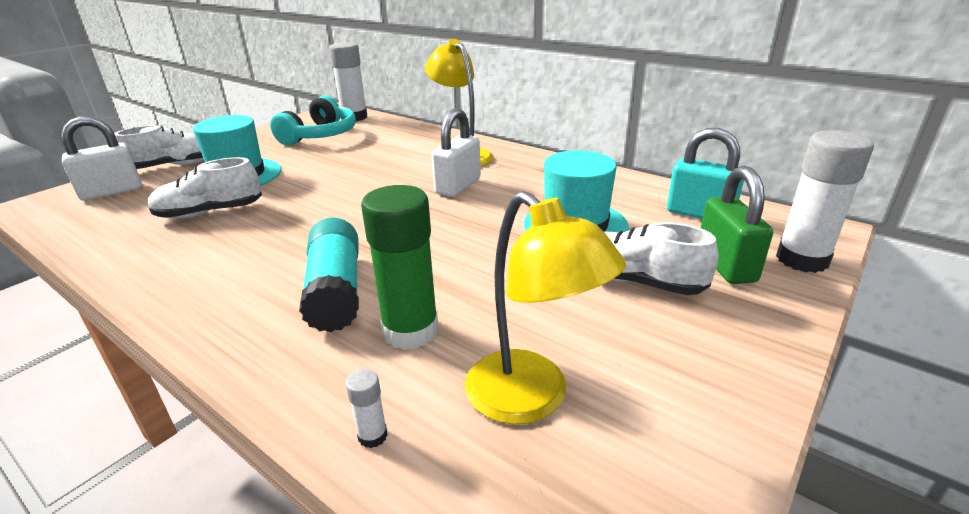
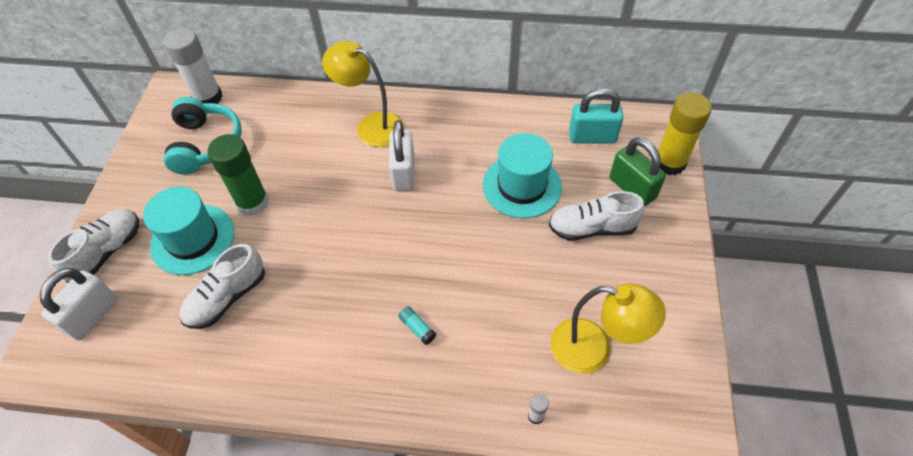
camera: 30 degrees left, 25 degrees up
turquoise glue stick [299,217,359,333] -> turquoise glue stick [398,306,436,345], size x0.42
green glue stick [361,185,438,350] -> green glue stick moved to [207,134,269,216]
white glue stick [776,130,874,273] -> yellow glue stick [658,92,712,175]

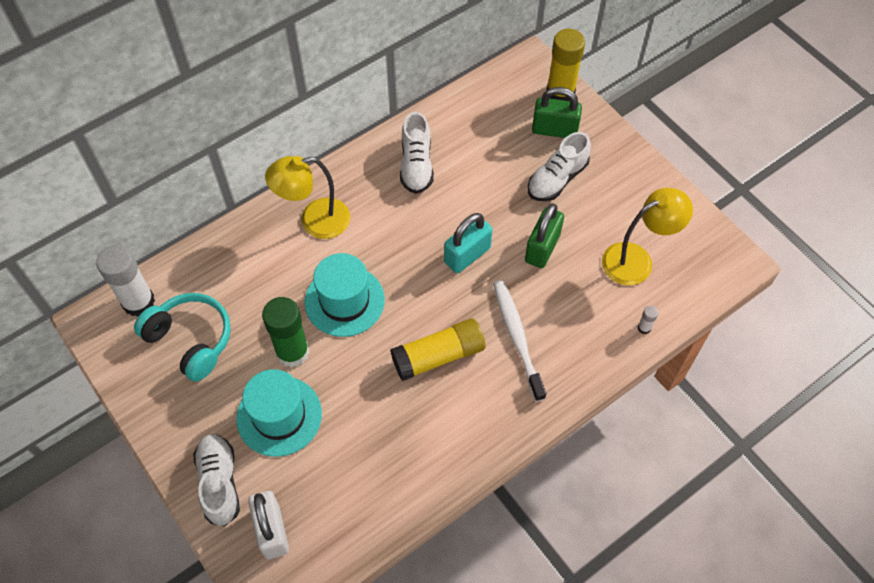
camera: 45 degrees left, 5 degrees up
white shoe [180,244,265,329] -> white shoe moved to [400,112,434,194]
white padlock [389,120,414,191] -> none
turquoise glue stick [398,306,436,345] -> white toothbrush [493,280,546,402]
turquoise hat [483,133,562,218] -> turquoise hat moved to [305,253,385,337]
turquoise padlock [569,88,623,143] -> turquoise padlock moved to [444,213,492,273]
none -> yellow glue stick [390,318,485,381]
none -> green padlock [525,203,564,268]

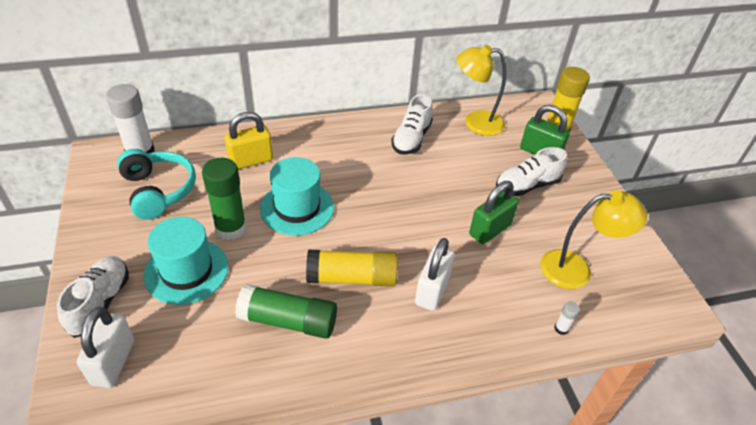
camera: 20 degrees right, 15 degrees down
yellow lamp [265,156,350,239] -> yellow lamp moved to [456,45,506,136]
turquoise padlock [444,213,492,273] -> none
white toothbrush [493,280,546,402] -> white padlock [415,238,455,311]
none -> yellow padlock [224,112,273,169]
none -> green glue stick [235,284,337,339]

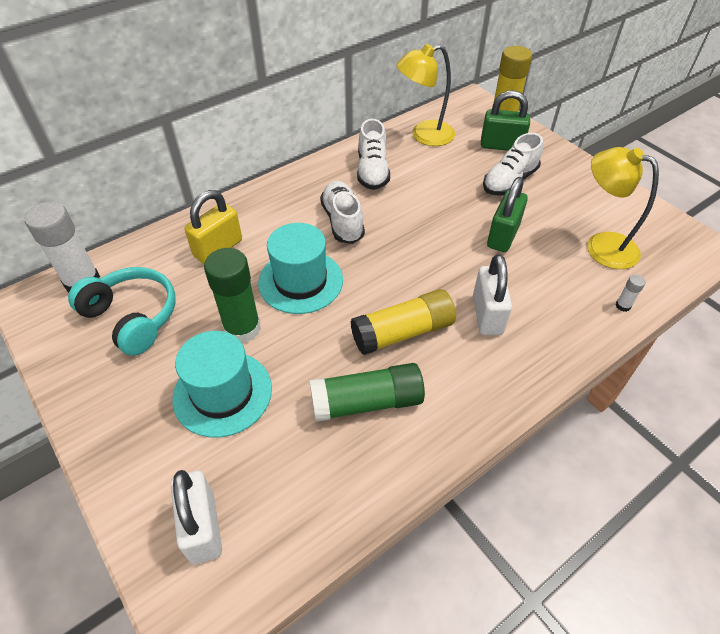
camera: 20 degrees left, 5 degrees up
white shoe [57,256,129,338] -> white shoe moved to [320,181,365,244]
yellow lamp [540,190,647,289] -> yellow lamp turned 120 degrees counterclockwise [587,147,659,269]

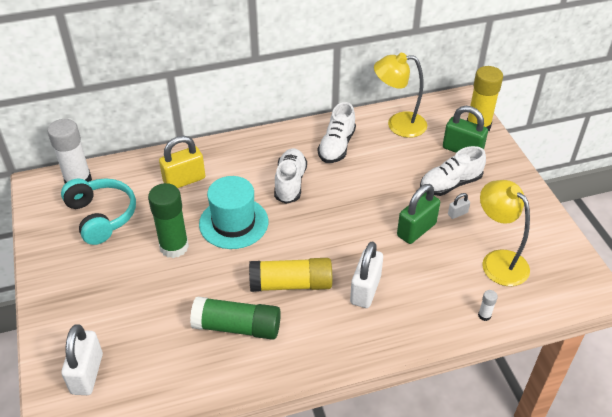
camera: 20 degrees right, 5 degrees down
turquoise hat [173,331,272,438] -> none
none -> white padlock [448,193,470,219]

